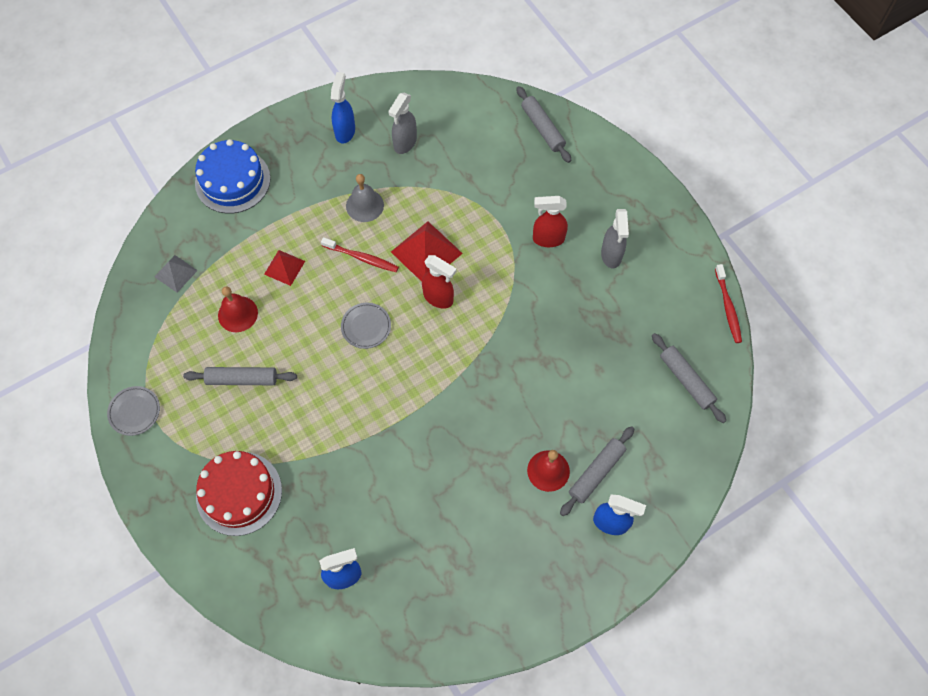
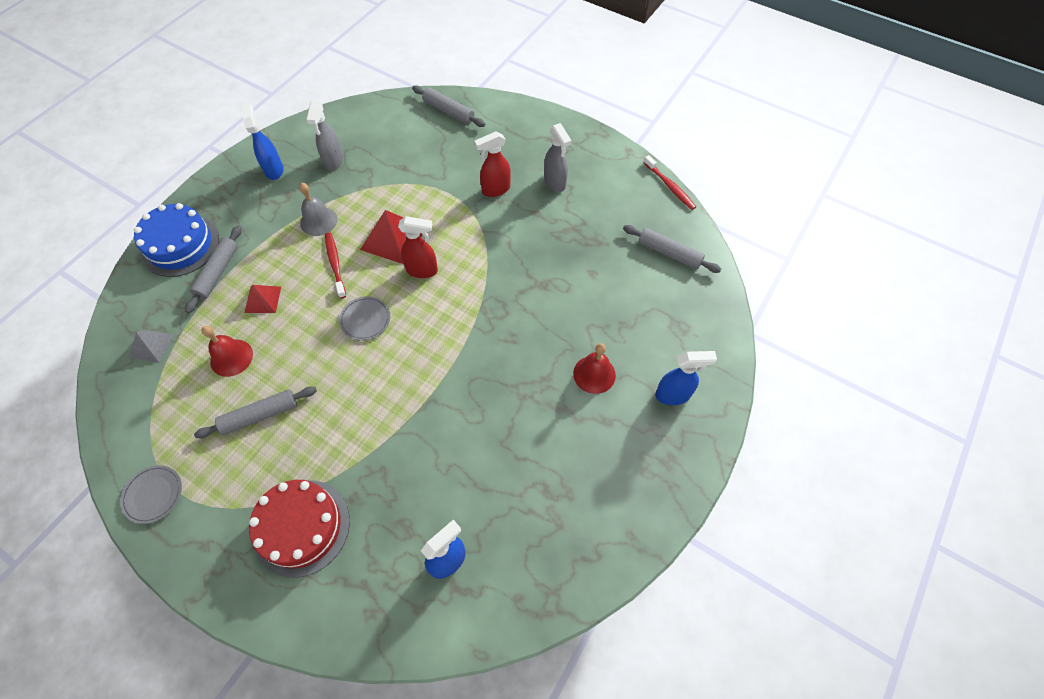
camera: 25 degrees left, 5 degrees down
red toothbrush [321,237,399,272] -> red toothbrush turned 105 degrees counterclockwise [325,233,346,299]
grey rolling pin [560,426,634,516] -> grey rolling pin moved to [185,226,241,313]

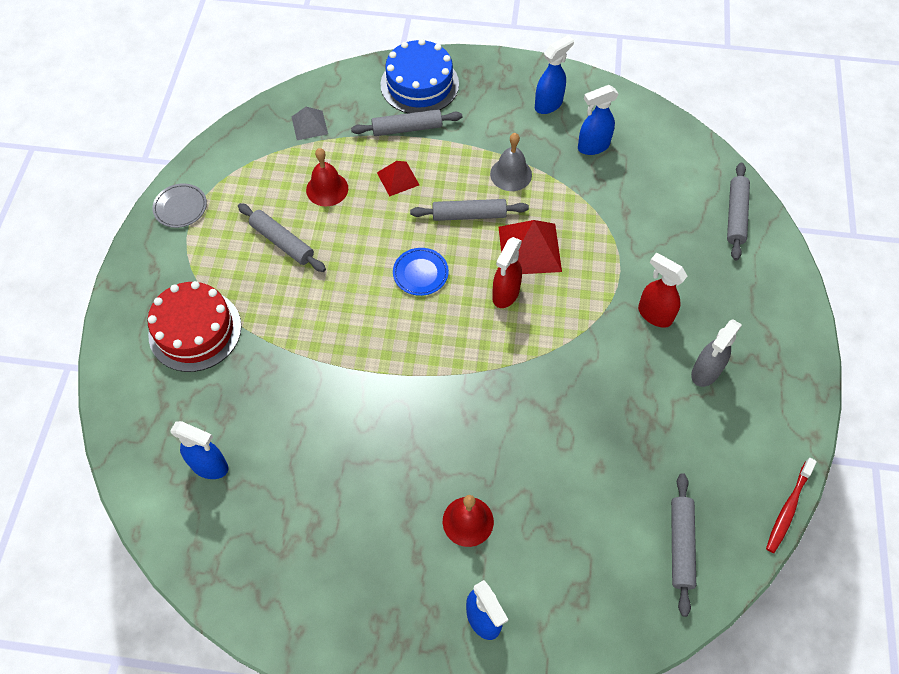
camera: 65 degrees right, 0 degrees up
grey spray bottle [306,101,343,170] -> blue spray bottle [578,85,619,155]
red toothbrush [325,233,346,299] -> grey rolling pin [410,199,529,221]
grey plate [339,296,390,341] -> blue plate [393,248,449,296]
red spray bottle [398,216,438,278] -> red spray bottle turned 45 degrees clockwise [492,237,522,308]

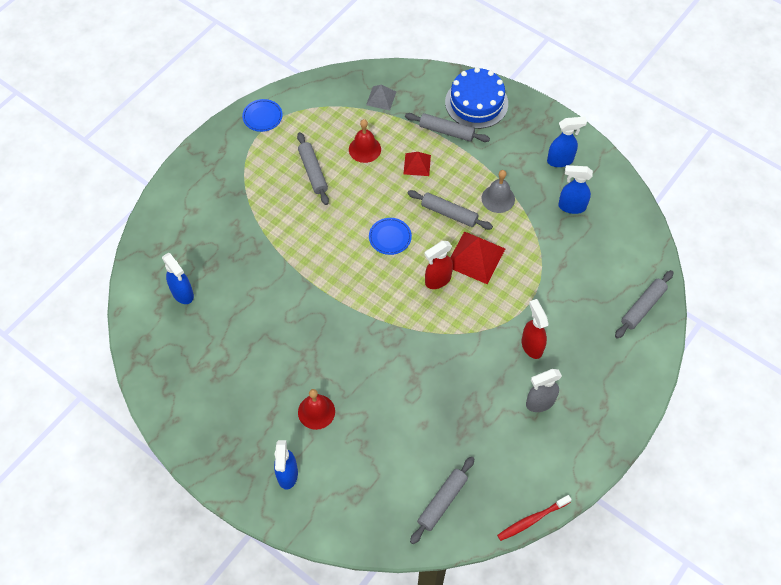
camera: 30 degrees right, 0 degrees up
red cake [147,281,242,372] -> none
grey plate [152,183,207,228] -> blue plate [242,99,283,132]

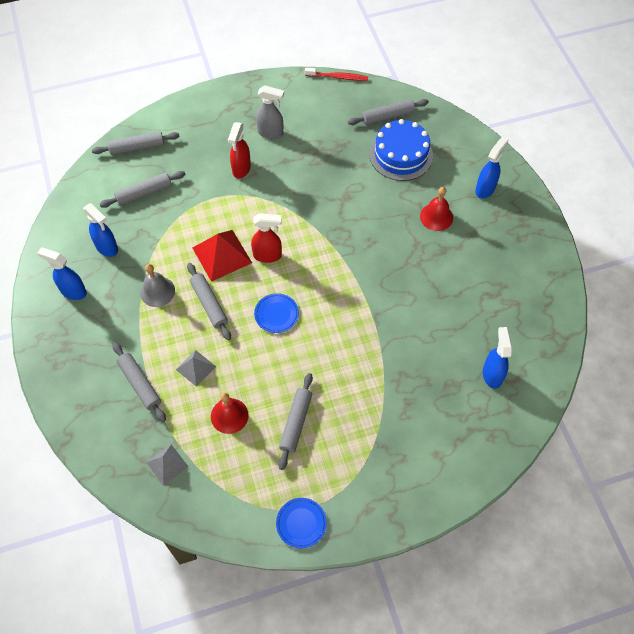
camera: 145 degrees left, 0 degrees up
red pyramid [404,152,431,176] -> grey pyramid [176,350,216,387]
blue cake [445,67,508,129] -> blue cake moved to [369,119,433,181]
none -> grey rolling pin [100,171,186,208]

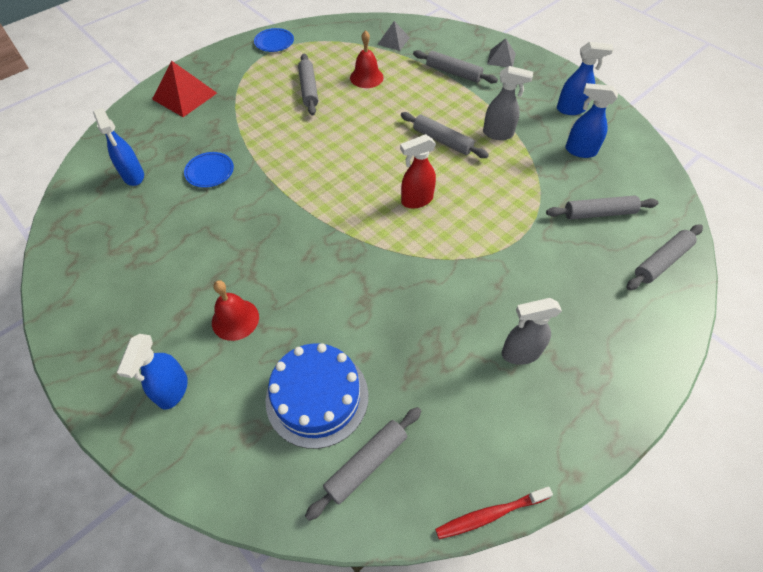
camera: 155 degrees right, 5 degrees down
grey rolling pin [100,171,186,208] -> grey rolling pin turned 45 degrees clockwise [546,195,659,220]
grey bell [140,264,175,307] -> grey spray bottle [483,66,533,140]
grey pyramid [176,350,216,387] -> grey pyramid moved to [487,38,516,67]
red pyramid [193,230,252,282] -> red pyramid moved to [152,61,217,117]
red spray bottle [228,122,251,179] -> none
blue plate [254,293,299,333] -> blue plate moved to [184,152,234,188]

